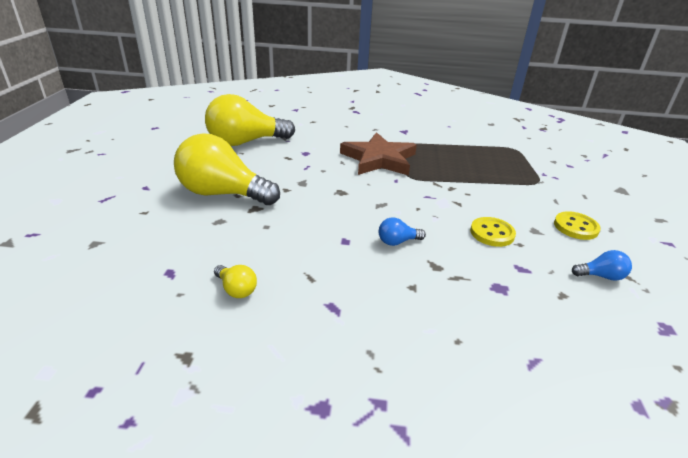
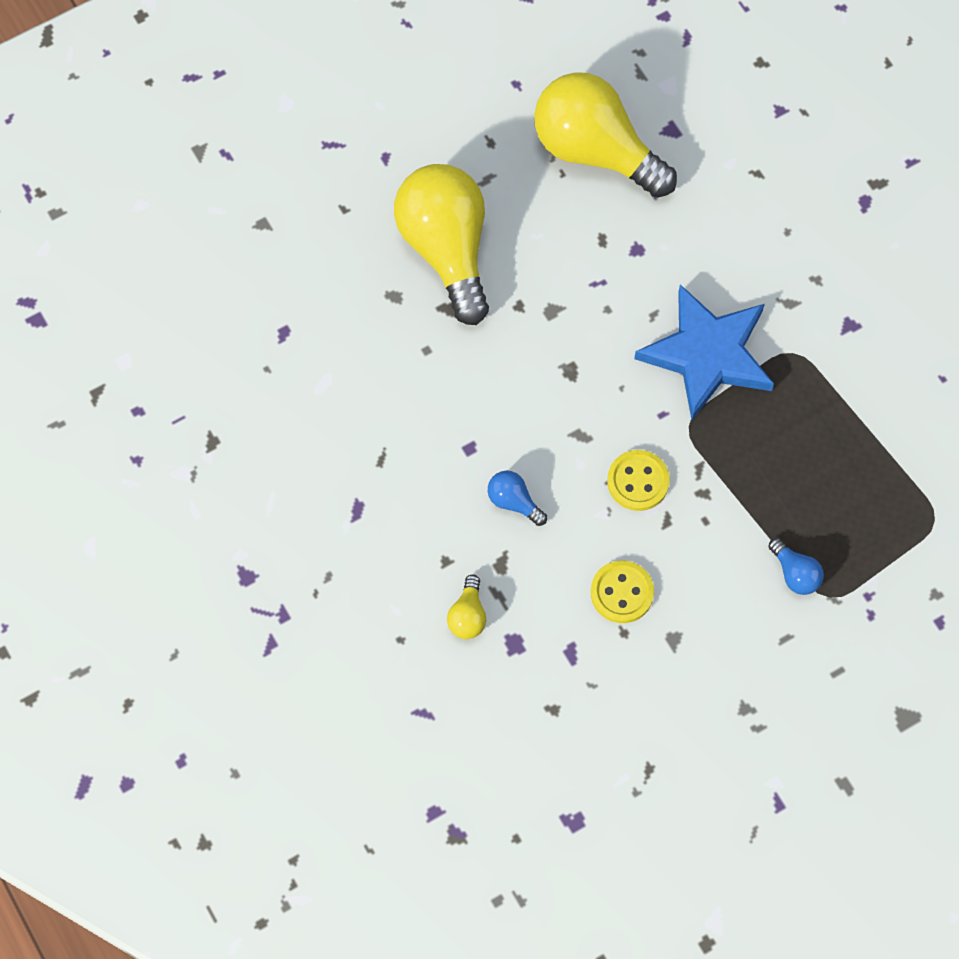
camera: 55 degrees right, 35 degrees up
yellow light bulb [214,265,257,298] -> yellow light bulb moved to [447,574,486,639]
brown star [340,132,417,176] -> blue star [634,285,774,420]
yellow button [554,211,601,240] -> yellow button moved to [607,450,670,511]
blue light bulb [572,250,632,281] -> blue light bulb moved to [768,538,824,595]

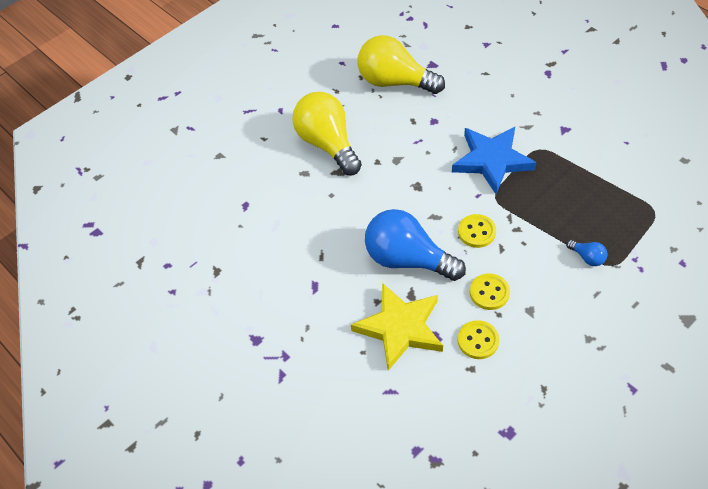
camera: 10 degrees left, 15 degrees down
yellow light bulb [447,574,486,639] -> yellow star [351,283,443,371]
blue light bulb [488,470,547,526] -> blue light bulb [365,209,466,281], size x2.44
none -> yellow button [458,320,499,359]

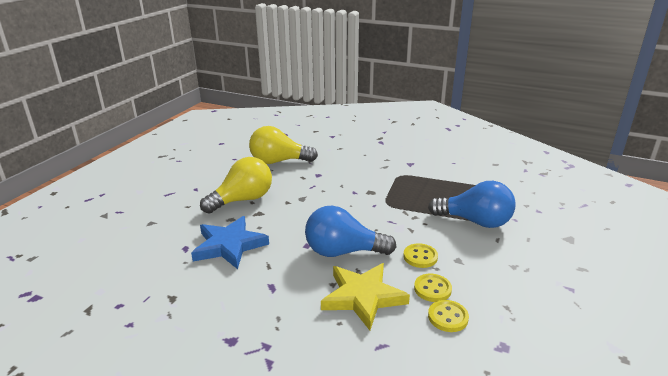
camera: 25 degrees left, 25 degrees down
yellow light bulb [292,92,362,175] -> yellow light bulb turned 105 degrees clockwise [200,157,272,213]
blue star [452,127,537,194] -> blue star moved to [191,216,269,269]
yellow button [458,214,496,248] -> yellow button moved to [428,300,469,332]
blue light bulb [566,240,608,266] -> blue light bulb [428,181,516,228], size x2.44

